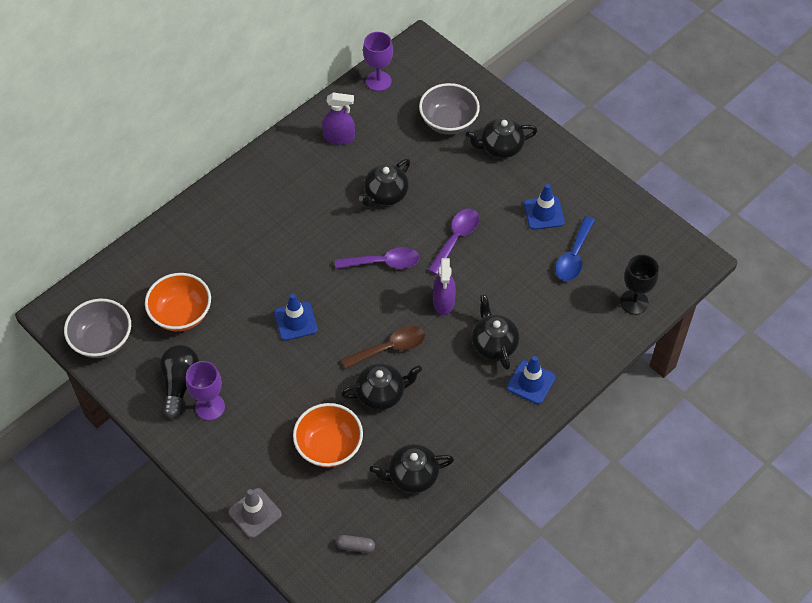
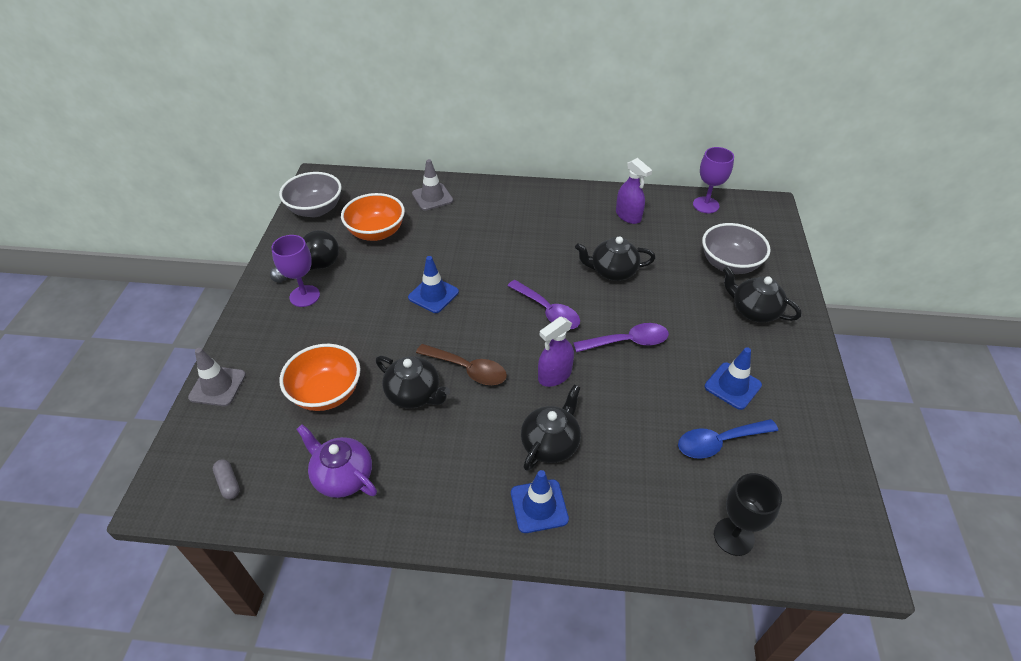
camera: 50 degrees right, 10 degrees down
black teapot [369,444,454,493] -> purple teapot [296,424,377,498]
none -> grey traffic cone [412,159,453,211]

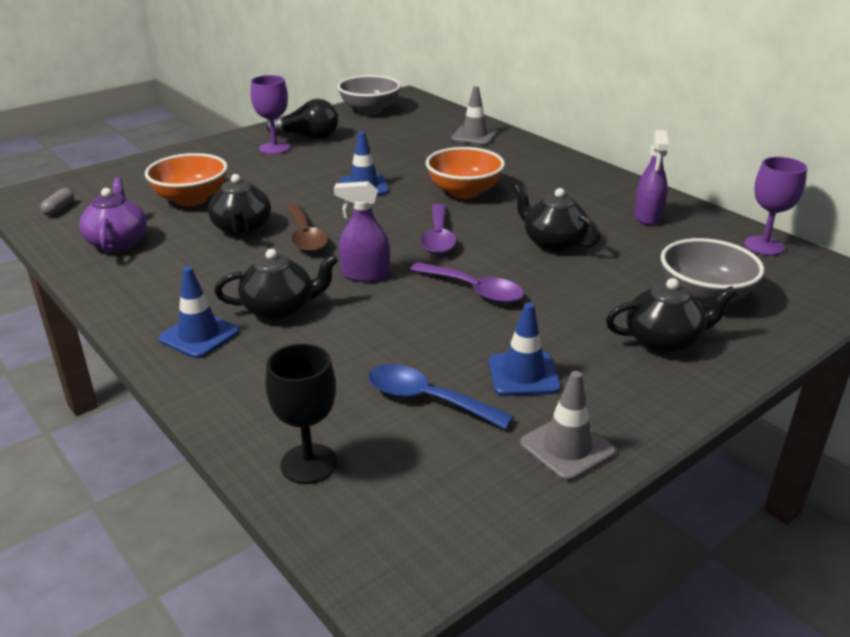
camera: 45 degrees right, 15 degrees down
grey traffic cone [188,348,246,406] -> grey traffic cone moved to [520,371,616,481]
orange bowl [341,193,405,241] -> orange bowl moved to [426,147,505,199]
black teapot [723,266,802,323] -> black teapot turned 90 degrees clockwise [606,278,737,354]

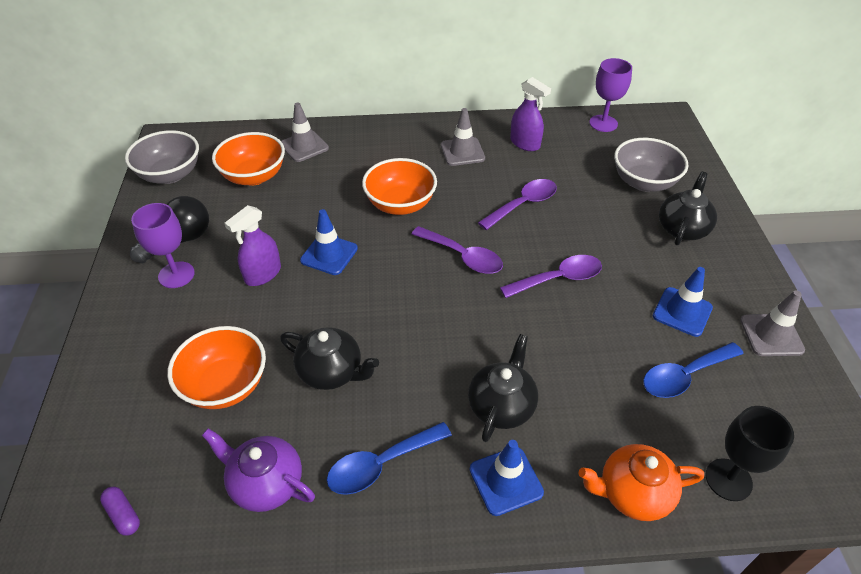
camera: 55 degrees left, 15 degrees up
grey capsule [40,188,74,216] -> purple capsule [100,487,140,536]
brown spoon [286,204,328,252] -> none
purple spray bottle [334,181,390,282] -> purple spray bottle moved to [225,205,281,286]
black teapot [513,184,601,252] -> purple spoon [478,179,557,230]
none -> orange bowl [212,132,285,186]
none -> blue spoon [327,422,452,495]
none -> grey traffic cone [441,108,485,166]
none -> orange teapot [578,444,704,521]

